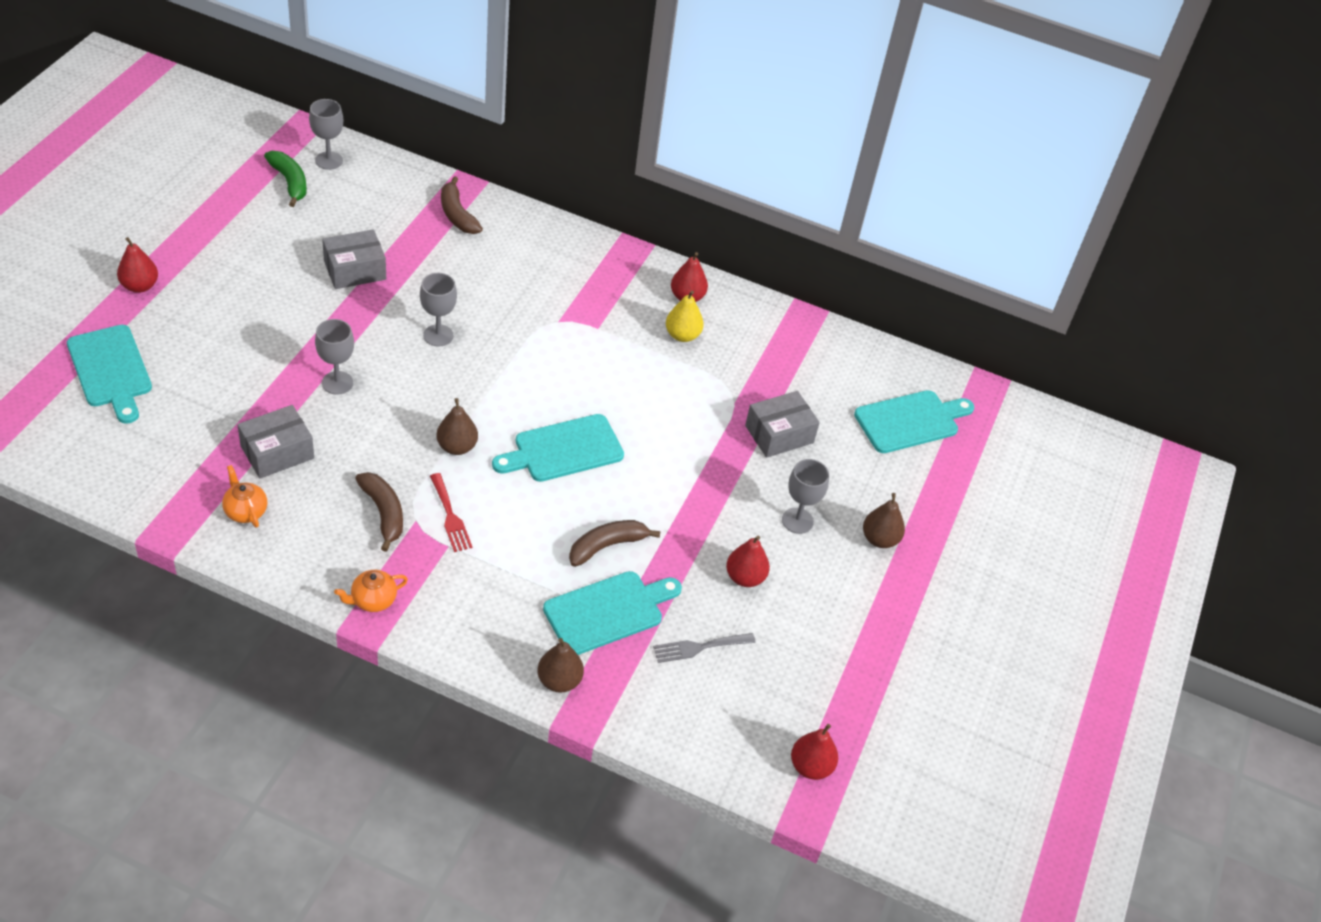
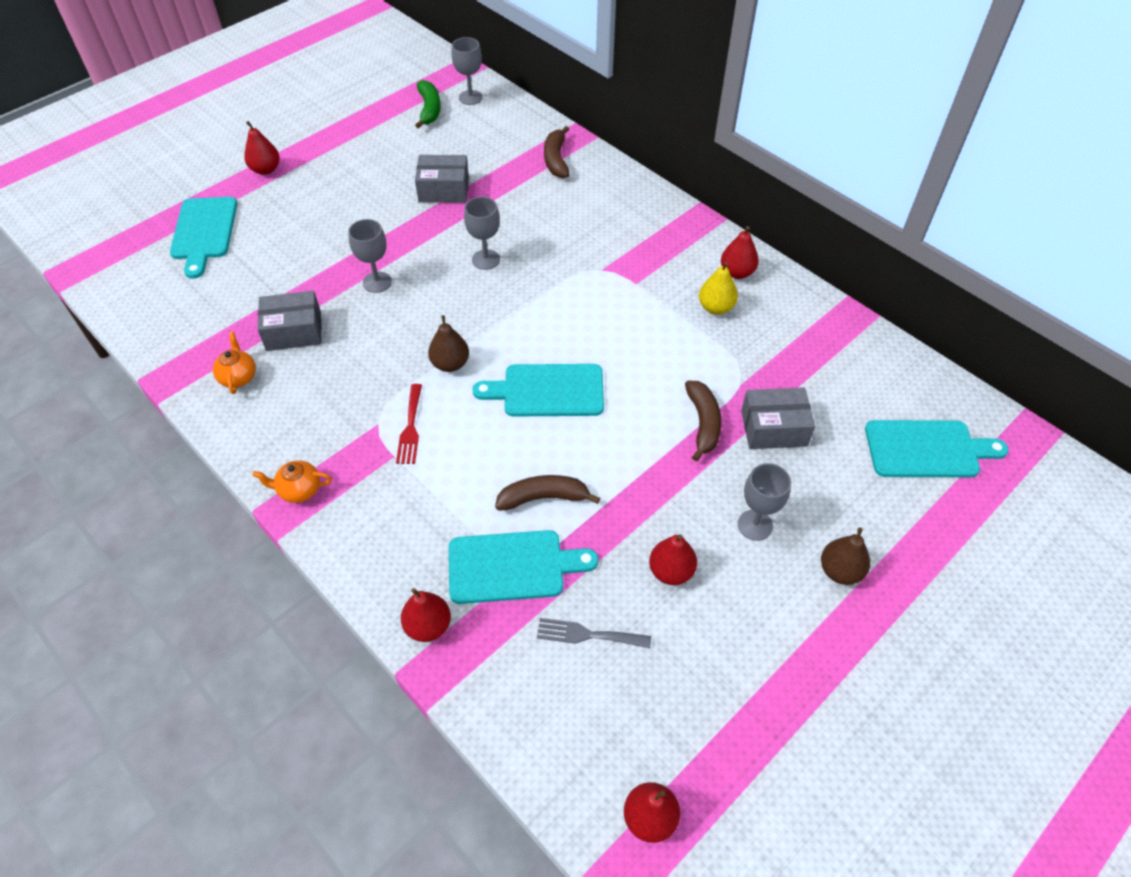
camera: 30 degrees right, 5 degrees up
brown banana [355,472,403,552] -> brown banana moved to [685,380,722,461]
brown pear [537,638,584,693] -> red pear [401,588,451,642]

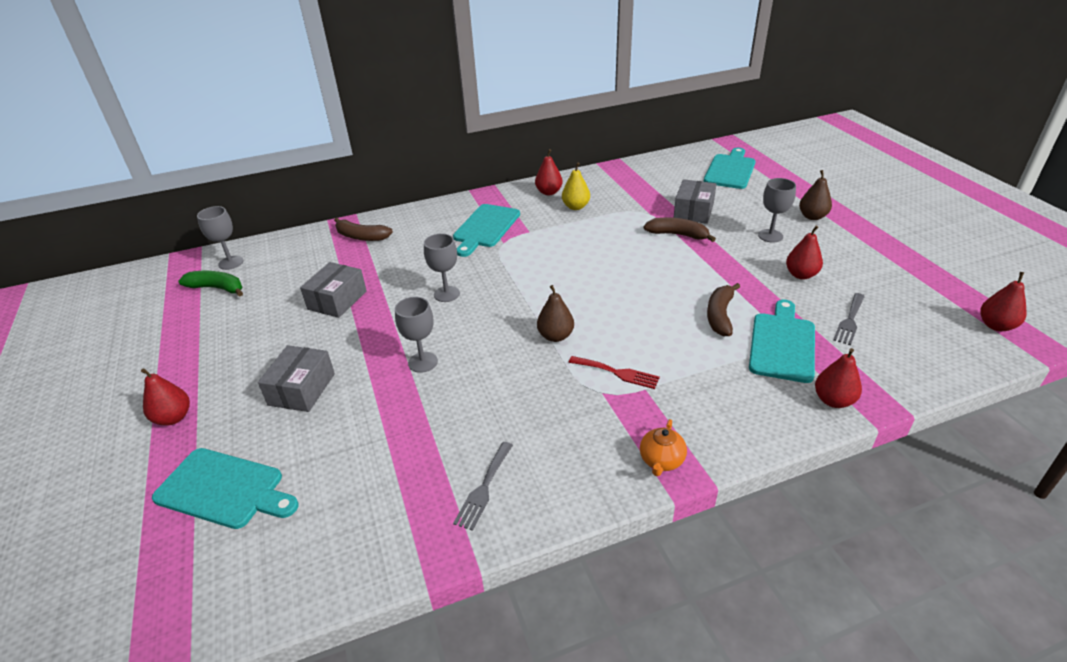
camera: 65 degrees left, 15 degrees down
orange teapot [213,332,256,394] -> grey fork [453,442,513,531]
grey box [257,291,322,351] -> grey box moved to [258,345,335,412]
turquoise cutting board [472,364,604,417] -> turquoise cutting board moved to [453,204,520,257]

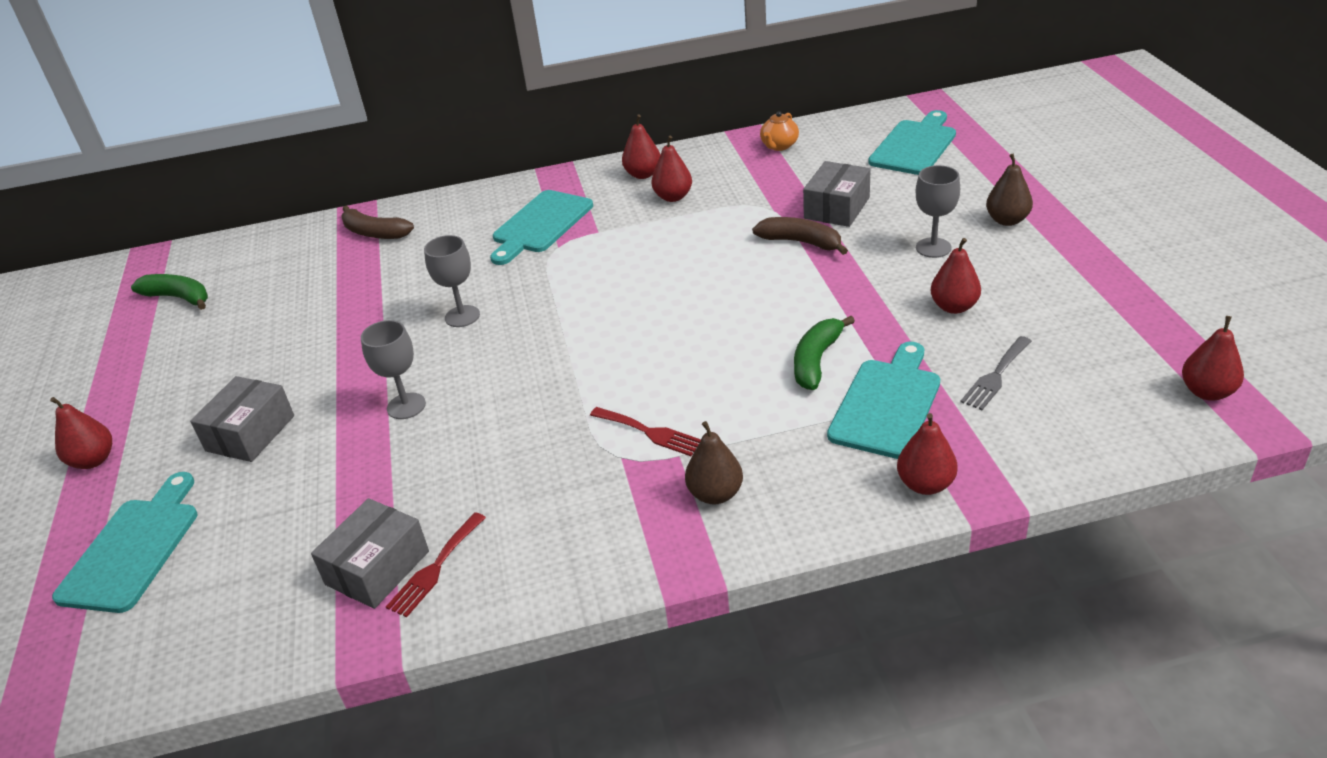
camera: 10 degrees right, 0 degrees up
turquoise cutting board [152,448,299,529] -> turquoise cutting board turned 105 degrees counterclockwise [52,472,197,613]
grey goblet [197,206,244,270] -> none
grey box [300,262,367,318] -> grey box moved to [311,498,429,609]
grey fork [453,442,513,531] -> red fork [386,512,486,617]
brown pear [537,285,574,342] -> brown pear moved to [685,421,743,504]
yellow pear [562,163,590,210] -> red pear [651,136,692,202]
orange teapot [640,419,687,476] -> orange teapot moved to [760,111,799,151]
brown banana [707,283,740,336] -> green banana [794,316,855,390]

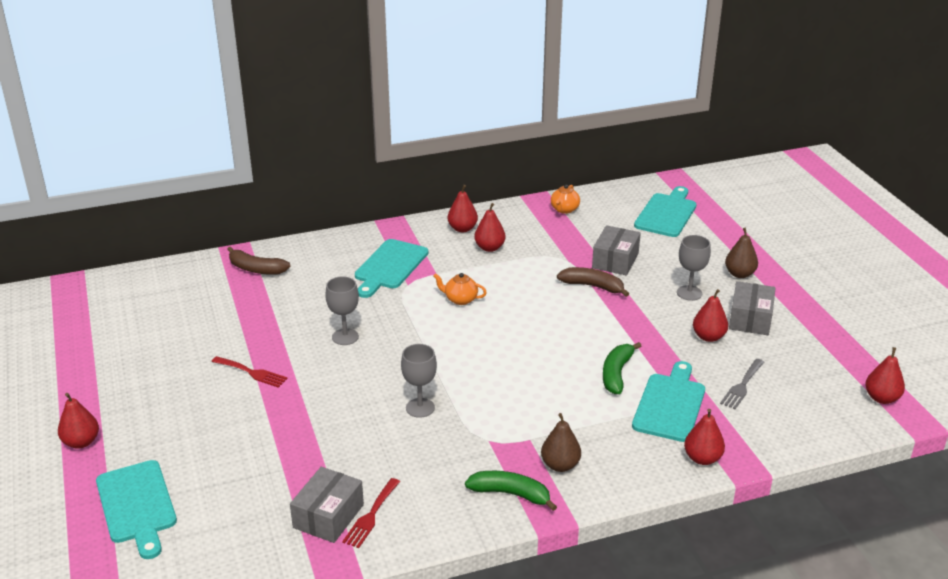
camera: 10 degrees left, 5 degrees down
turquoise cutting board [52,472,197,613] -> turquoise cutting board turned 150 degrees clockwise [96,460,177,559]
green banana [131,274,208,310] -> green banana moved to [465,471,557,511]
grey box [190,376,294,462] -> grey box moved to [729,281,775,335]
grey goblet [361,320,426,419] -> grey goblet moved to [401,344,437,418]
red fork [590,407,701,456] -> red fork moved to [212,356,288,388]
none -> orange teapot [433,273,487,305]

